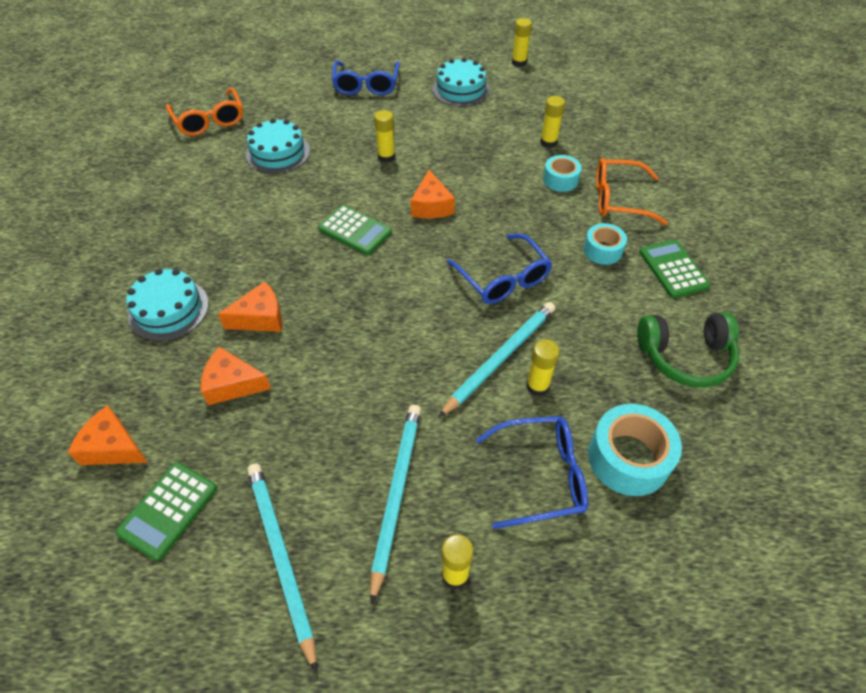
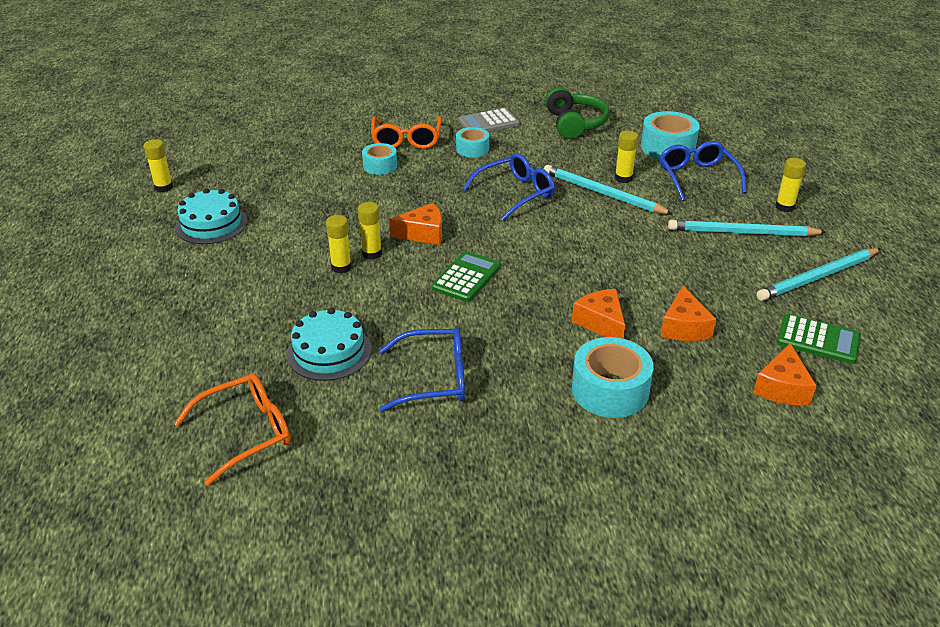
camera: 95 degrees left, 15 degrees down
turquoise cake [126,269,209,341] -> turquoise tape [572,337,654,418]
blue glasses [332,61,400,95] -> blue glasses moved to [379,328,465,412]
yellow glue stick [540,96,565,148] -> yellow glue stick moved to [358,202,382,260]
green calculator [639,240,710,298] -> grey calculator [458,108,520,132]

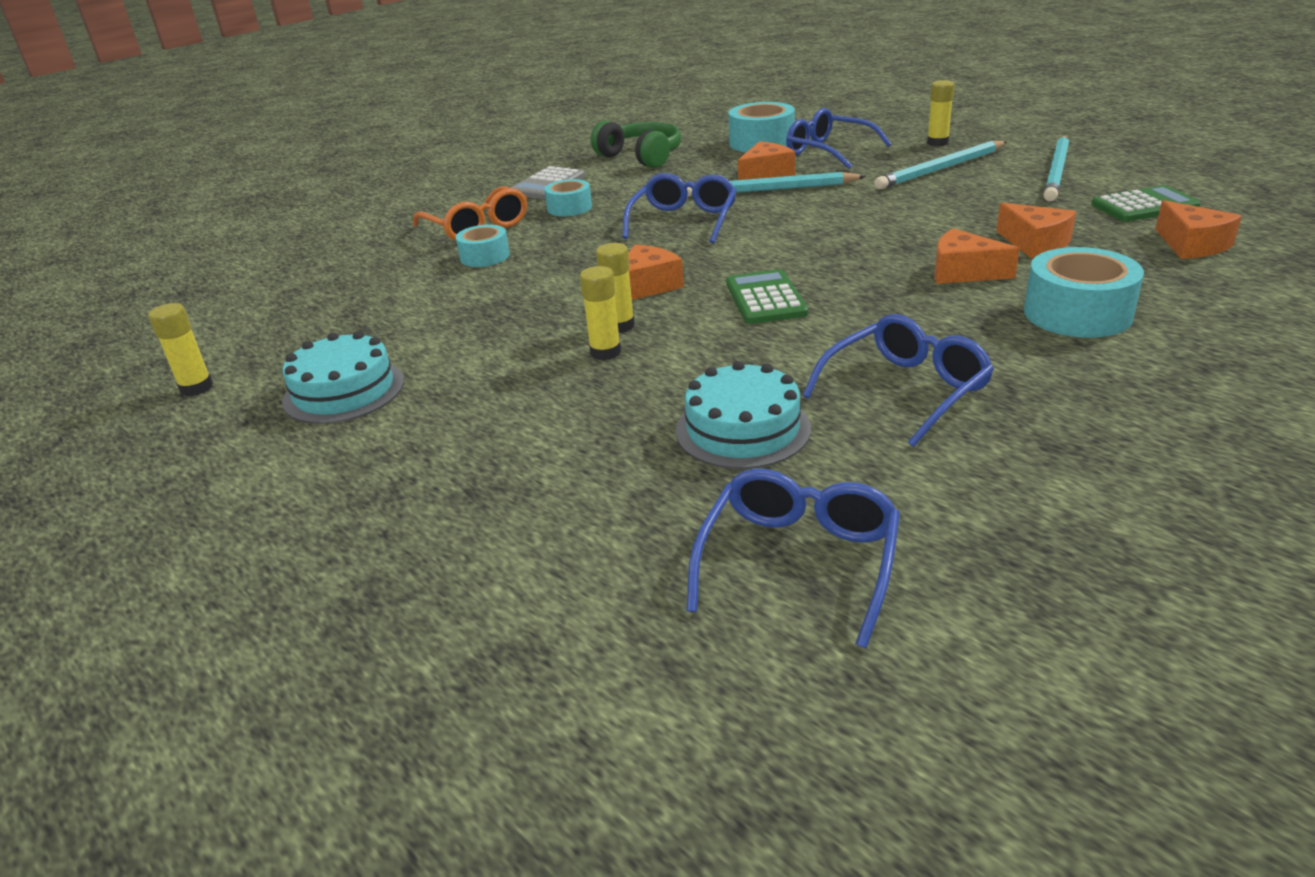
camera: 35 degrees left, 5 degrees down
orange glasses [174,373,290,486] -> blue glasses [686,469,900,648]
yellow glue stick [615,131,638,183] -> orange cheese [738,141,795,180]

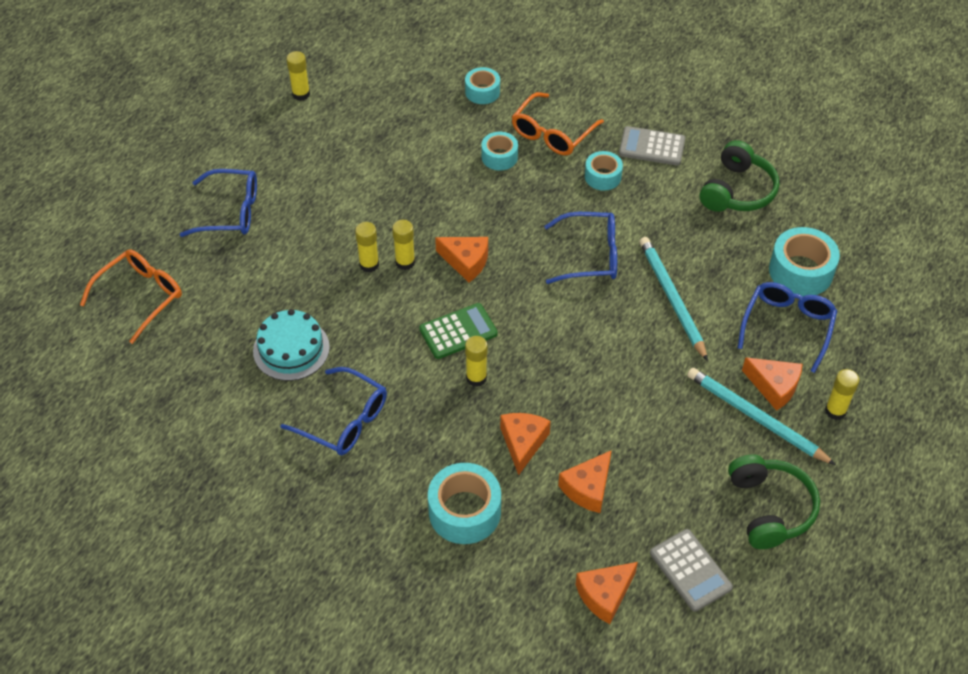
camera: 70 degrees right, 20 degrees up
turquoise cake [282,331,404,424] -> none
blue glasses [686,469,900,648] -> blue glasses moved to [180,169,257,237]
orange cheese [738,141,795,180] -> orange cheese moved to [742,357,803,411]
turquoise pencil [1043,135,1069,202] -> green headphones [728,455,820,549]
green calculator [1091,185,1201,222] -> grey calculator [650,529,733,612]
none -> orange glasses [80,249,182,344]
none -> turquoise tape [465,67,500,104]
none -> yellow glue stick [465,336,488,387]

